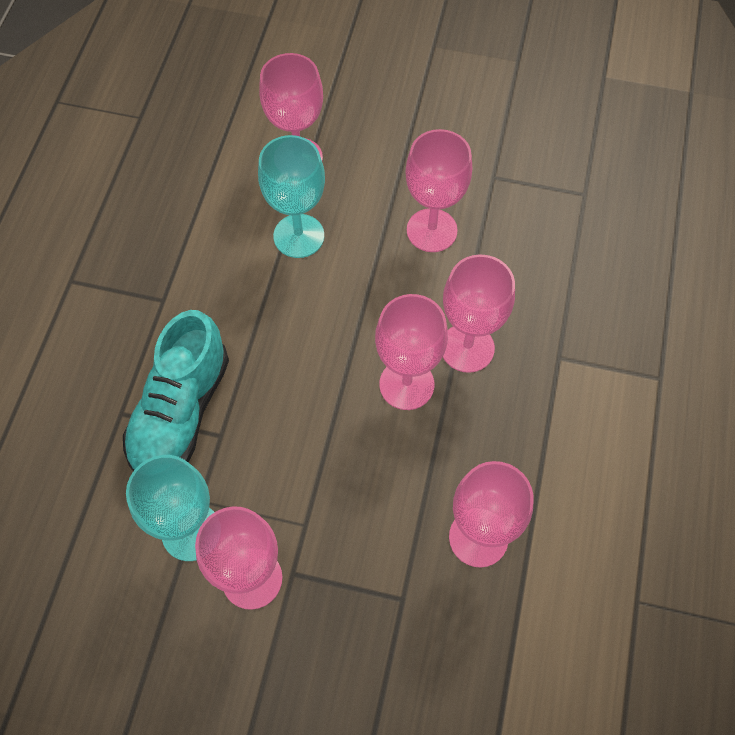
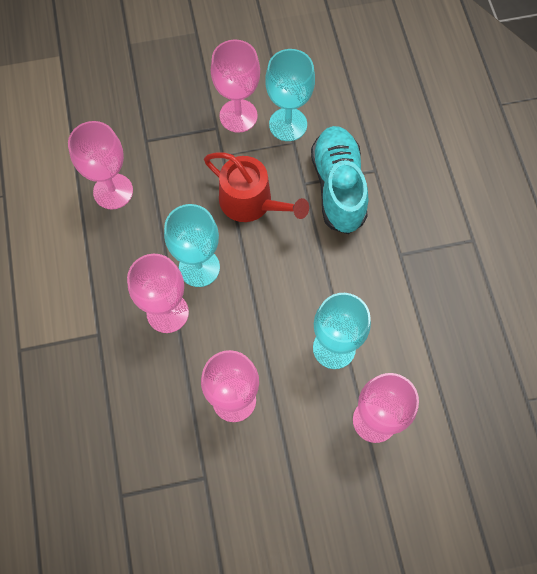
camera: 155 degrees right, 5 degrees up
pink goblet [375,294,448,410] -> turquoise goblet [164,204,220,287]
none -> red watering can [204,153,309,222]

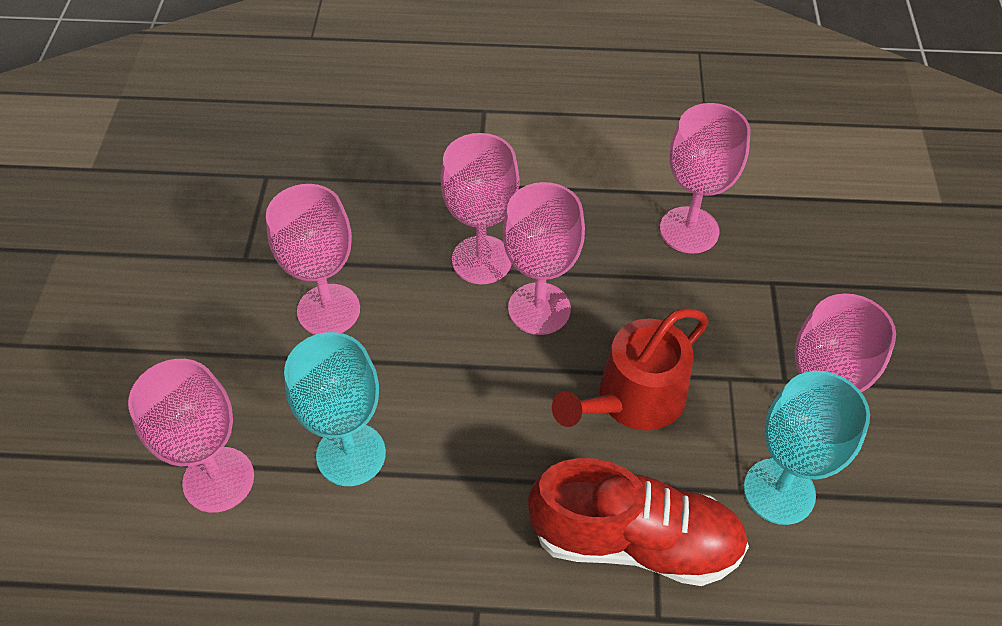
camera: 105 degrees right, 15 degrees down
turquoise goblet [164,204,220,287] -> pink goblet [503,182,585,335]
turquoise shoe [311,126,368,234] -> red shoe [528,458,749,586]

